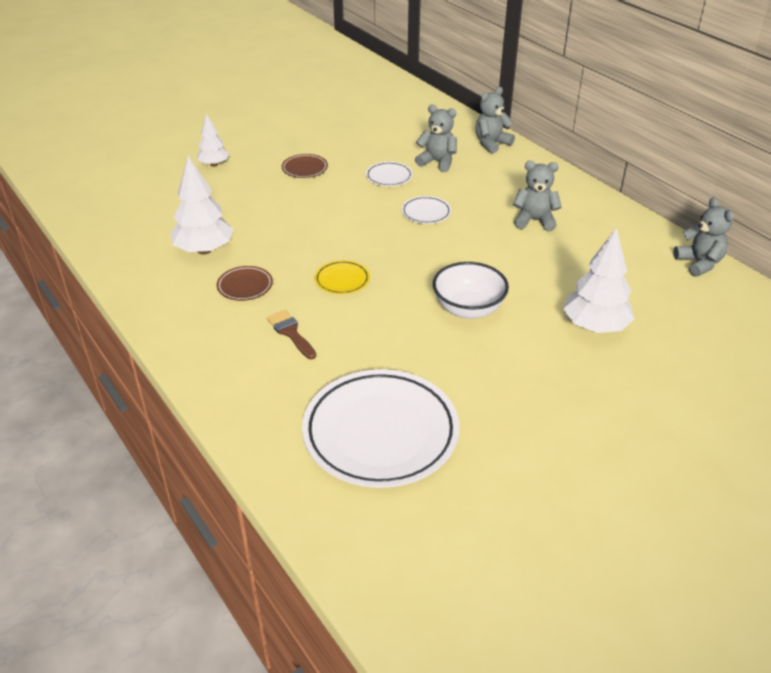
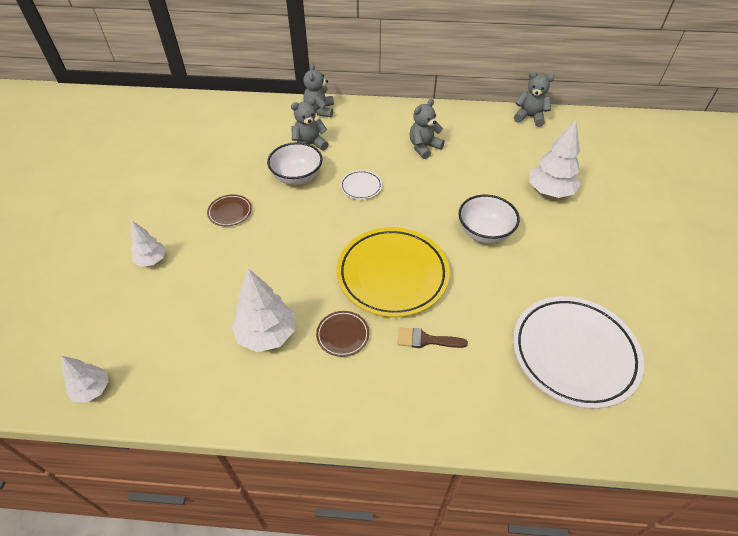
camera: 50 degrees left, 10 degrees up
yellow plate [315,260,370,294] -> yellow plate [337,227,450,317], size x2.31
white plate [366,162,413,186] -> white bowl [267,142,323,185]
none -> white tree [62,356,109,403]

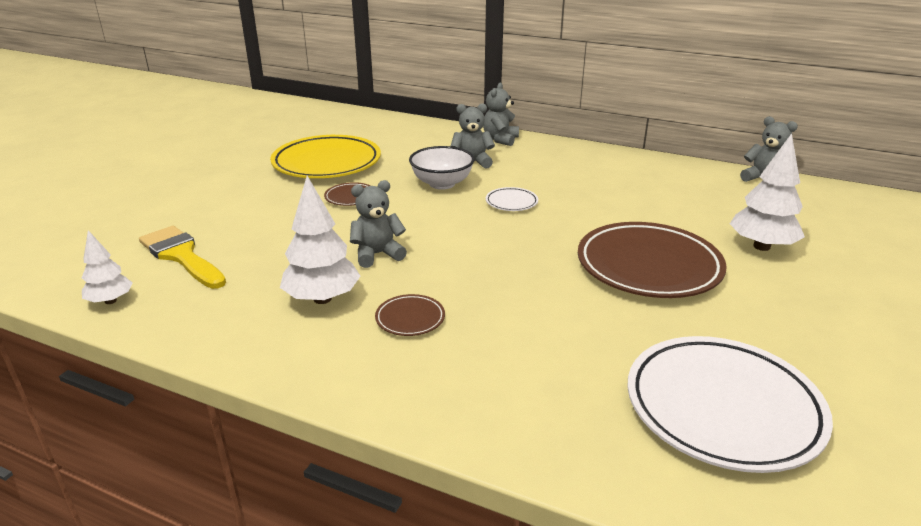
camera: 20 degrees right, 20 degrees down
white tree [131,221,166,267] -> none
yellow plate [337,227,450,317] -> yellow plate moved to [270,135,381,178]
brown brush [398,327,468,348] -> none
grey teddy bear [410,99,445,159] -> grey teddy bear moved to [350,180,407,268]
white bowl [458,194,520,244] -> brown plate [578,222,727,298]
none -> yellow brush [139,226,226,289]

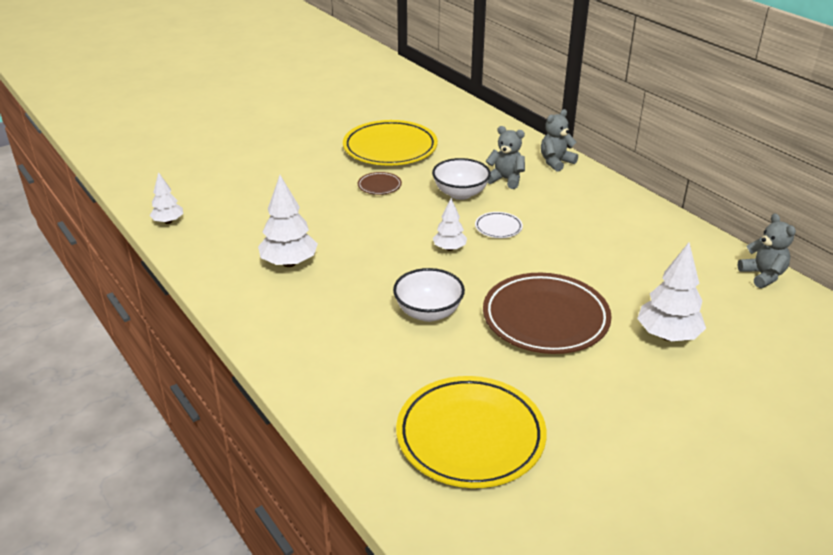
camera: 30 degrees right, 5 degrees up
yellow brush [139,226,226,289] -> none
grey teddy bear [350,180,407,268] -> none
brown plate [375,294,445,336] -> none
white plate [628,336,833,473] -> yellow plate [396,376,547,488]
none -> white bowl [393,268,465,322]
none -> white tree [433,198,467,251]

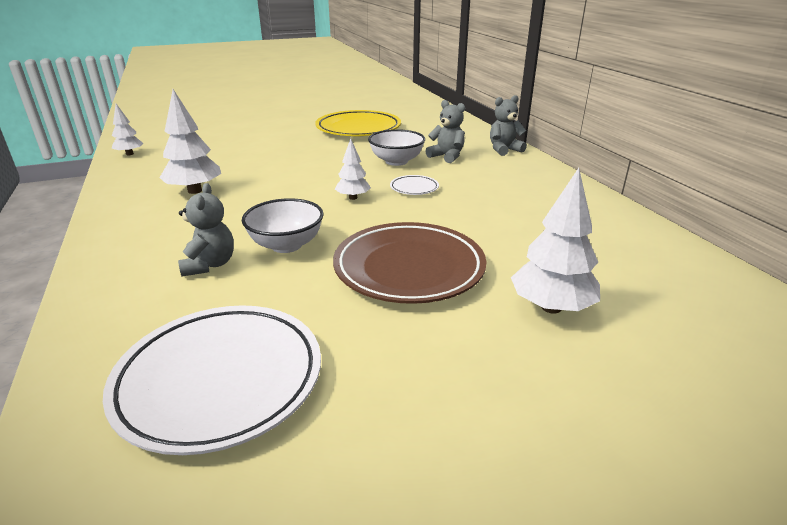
camera: 15 degrees right, 5 degrees down
brown plate [358,172,402,195] -> none
yellow plate [396,376,547,488] -> white plate [103,305,321,455]
grey teddy bear [738,213,796,288] -> grey teddy bear moved to [178,183,234,277]

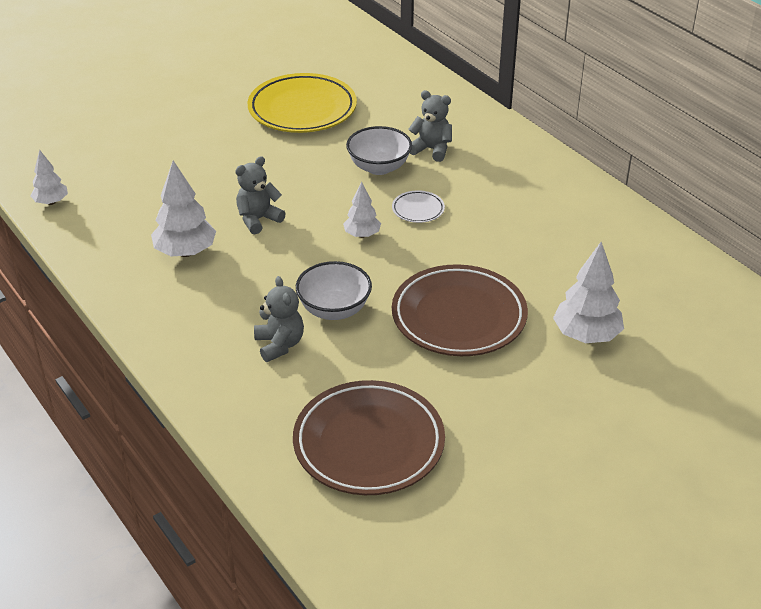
camera: 15 degrees left, 10 degrees up
white plate [103,305,321,455] -> brown plate [293,380,445,495]
grey teddy bear [490,95,527,156] -> grey teddy bear moved to [235,156,286,235]

